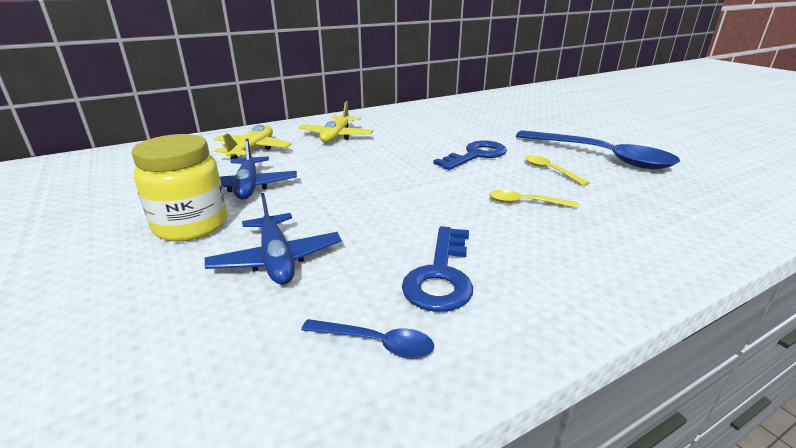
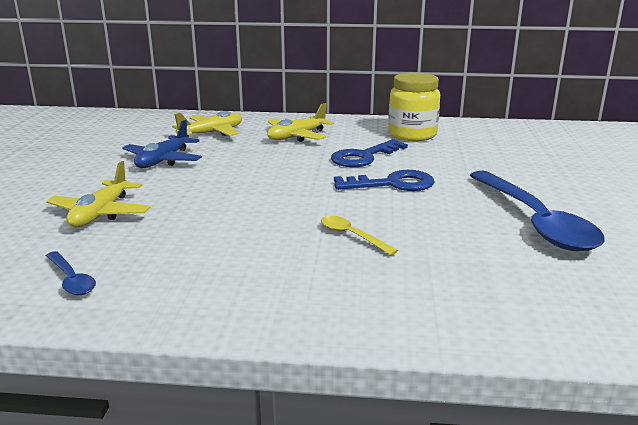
camera: 35 degrees right, 5 degrees down
yellow jar [132,134,227,241] -> yellow jar moved to [388,73,440,141]
blue plane [205,193,342,285] -> yellow plane [46,161,151,228]
blue key [402,226,473,312] -> blue key moved to [331,139,408,167]
yellow spoon [525,155,590,186] -> none

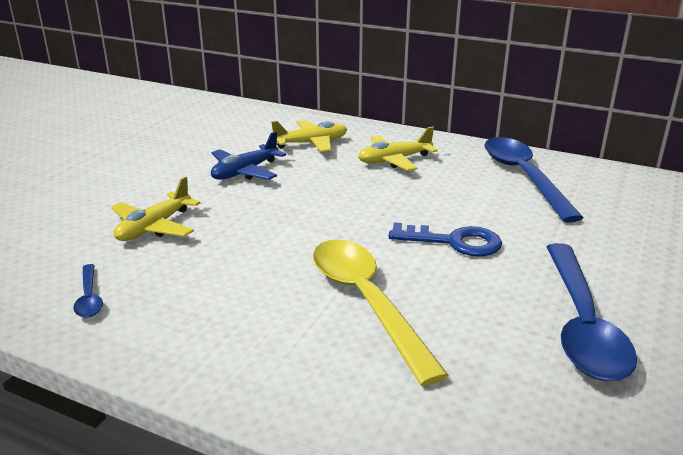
camera: 20 degrees right, 5 degrees up
yellow spoon [321,216,398,255] -> yellow spoon [313,239,449,386], size x2.27
blue key [331,139,408,167] -> none
yellow jar [388,73,440,141] -> blue spoon [484,137,584,223]

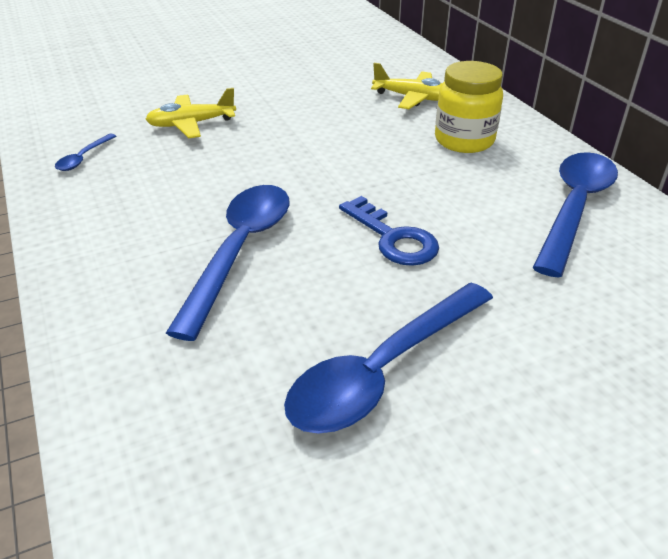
camera: 40 degrees right, 10 degrees up
blue plane [211,131,286,180] -> none
yellow spoon [313,239,449,386] -> blue spoon [166,185,290,341]
yellow plane [358,127,438,171] -> yellow jar [435,61,503,153]

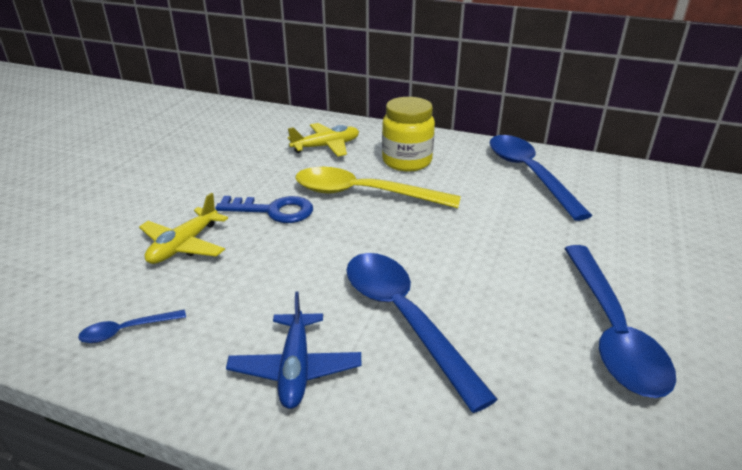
camera: 45 degrees left, 5 degrees down
blue spoon [55,134,116,171] -> blue spoon turned 90 degrees clockwise [78,309,186,343]
blue key [339,196,439,266] -> blue key moved to [216,196,313,223]
none -> blue plane [226,292,361,409]
none -> yellow spoon [295,167,461,208]

